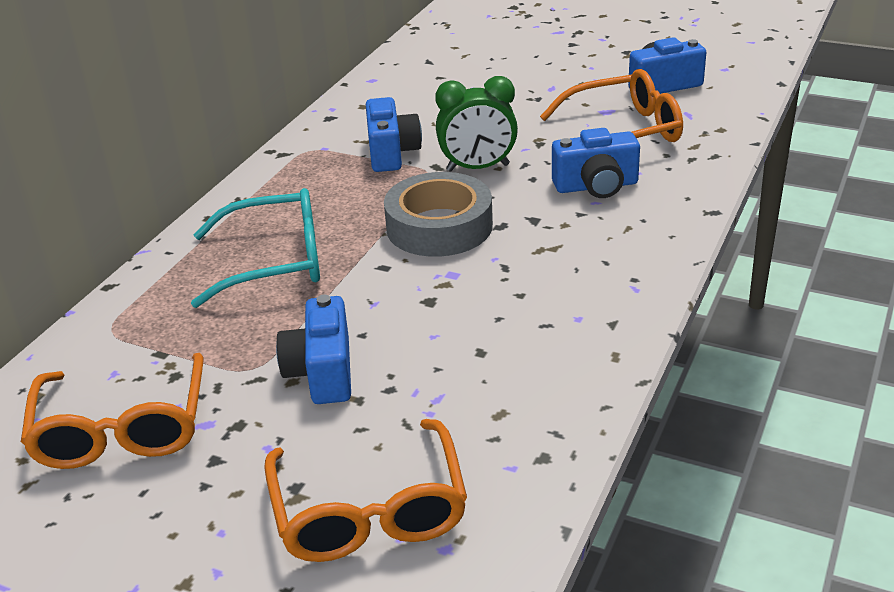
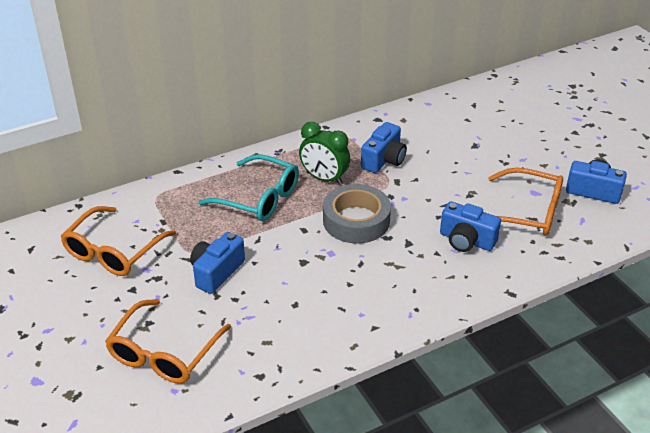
camera: 35 degrees right, 5 degrees up
green clock [435,76,518,172] -> green clock moved to [299,122,350,185]

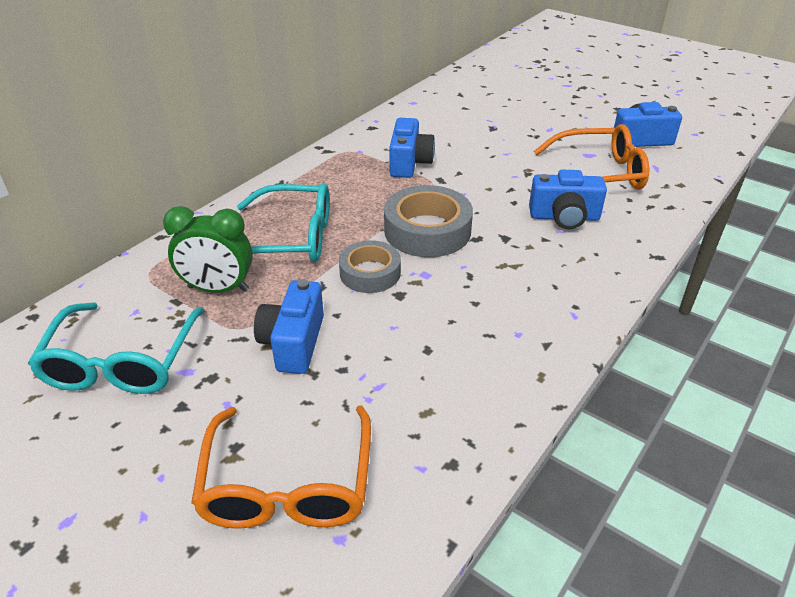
camera: 25 degrees left, 0 degrees up
orange glasses [61,206,176,276] -> turquoise glasses [28,302,205,394]
green clock [299,122,350,185] -> green clock moved to [163,206,253,293]
none -> grey tape [339,240,401,293]

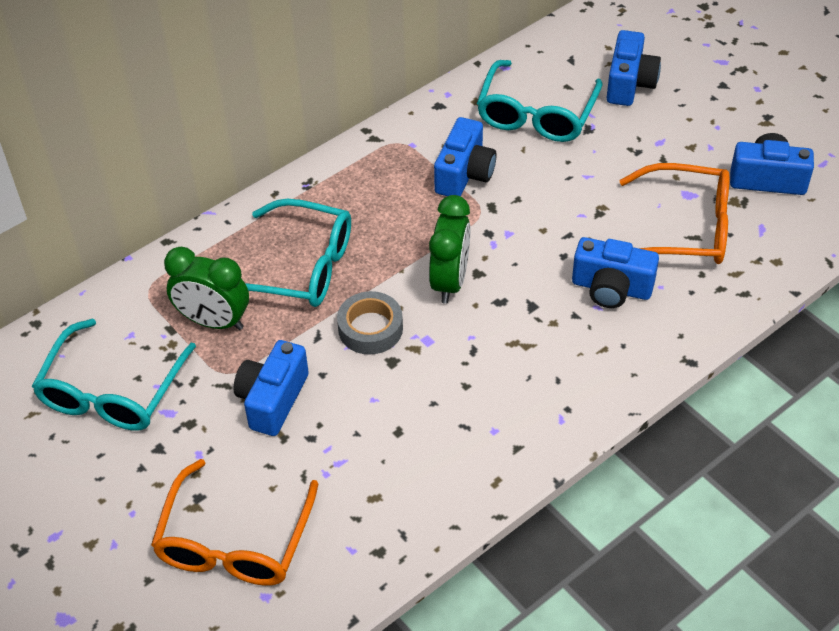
camera: 15 degrees right, 10 degrees up
grey tape [384,185,473,257] -> green clock [429,195,471,304]
none -> turquoise glasses [477,60,603,142]
none -> blue camera [607,30,661,106]

